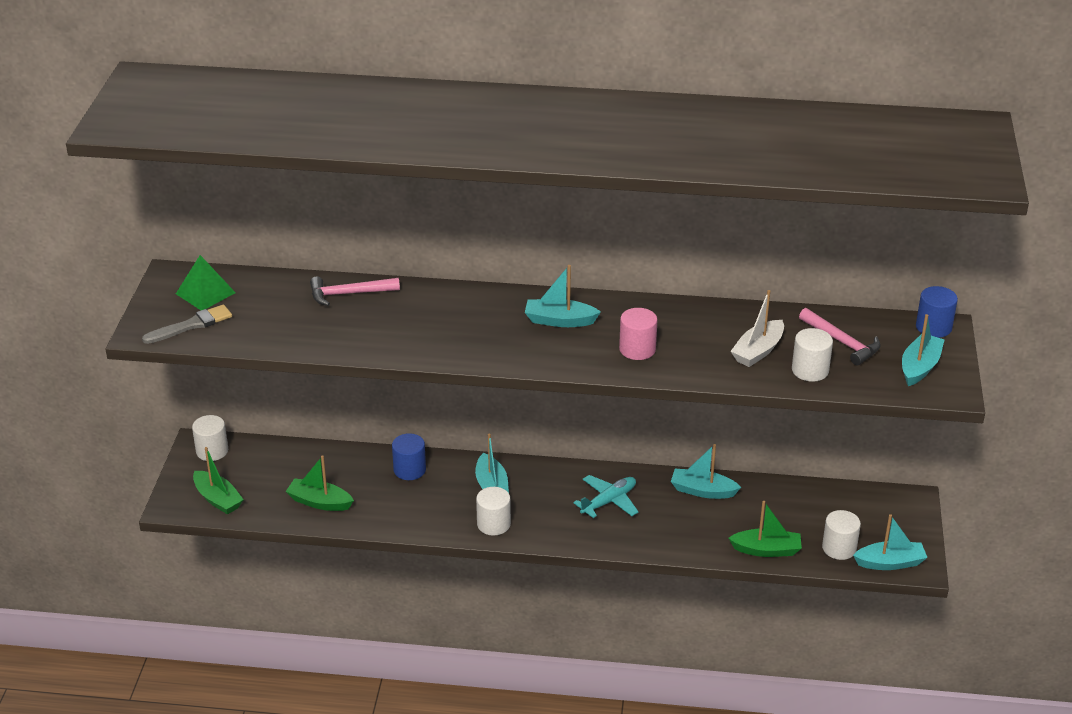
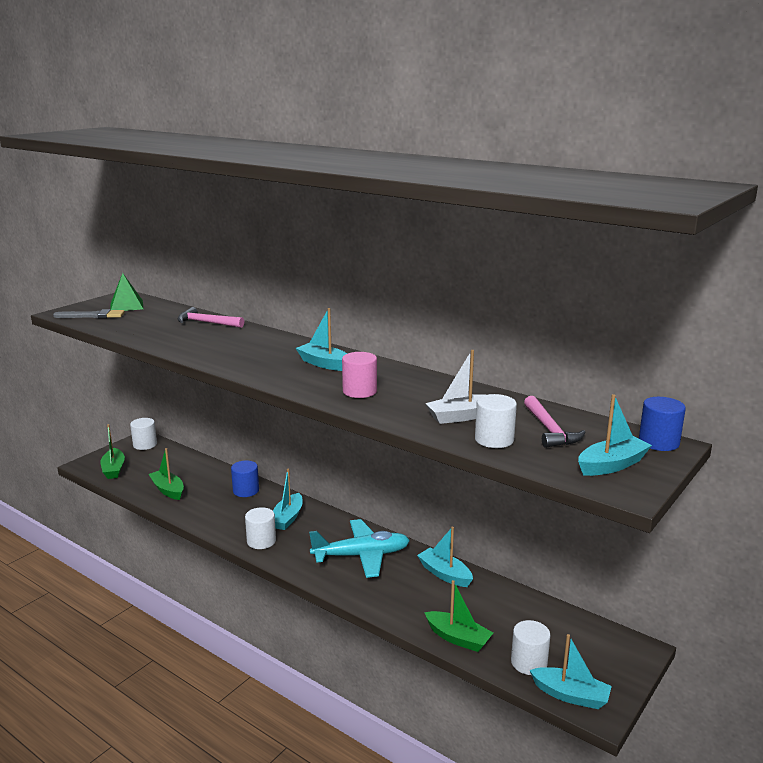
camera: 30 degrees right, 15 degrees down
turquoise plane [574,475,639,518] -> turquoise plane [309,519,410,578], size x1.52

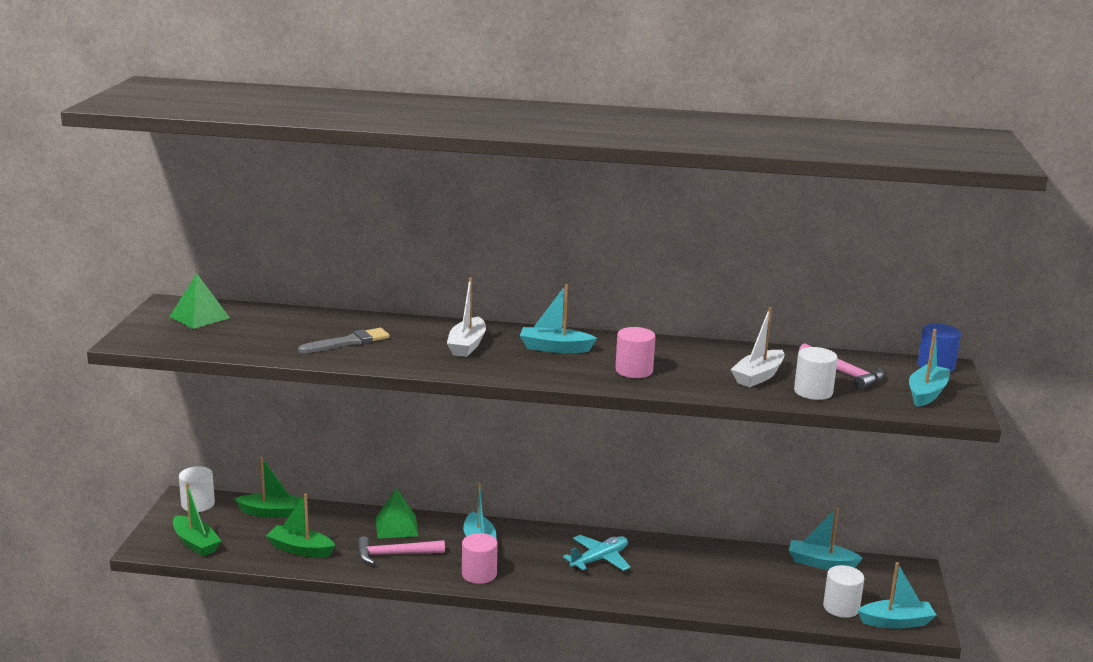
camera: 30 degrees left, 0 degrees up
grey brush [53,309,125,318] -> grey brush moved to [298,328,390,353]
pink hammer [178,307,244,328] -> pink hammer moved to [357,536,445,565]
blue cylinder [231,460,259,497] -> green pyramid [376,488,419,539]
white cylinder [245,507,276,549] -> pink cylinder [462,533,498,584]
turquoise plane [309,519,410,578] -> turquoise plane [563,535,630,571], size x0.66
turquoise boat [417,527,473,587] -> turquoise boat moved to [789,508,863,570]
green boat [424,580,493,652] -> green boat moved to [234,457,302,518]
none -> white boat [447,277,486,357]

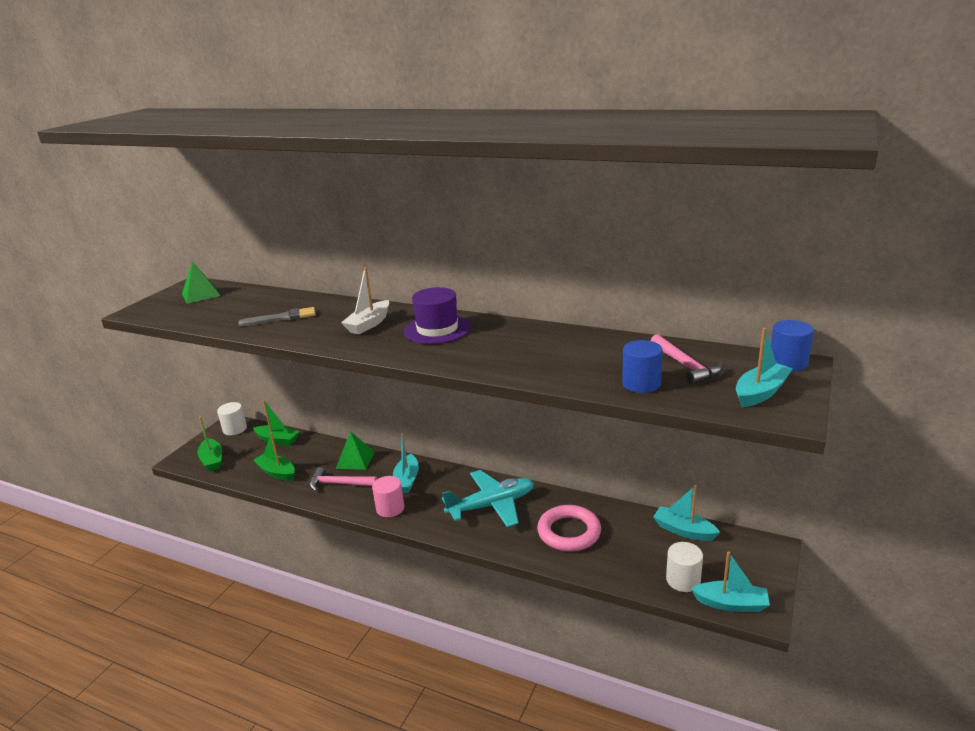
camera: 20 degrees right, 5 degrees up
turquoise boat [520,284,597,353] -> purple hat [404,287,471,344]
turquoise plane [563,535,630,571] -> turquoise plane [442,470,534,527], size x1.52
pink cylinder [615,327,655,378] -> none
white boat [731,307,785,387] -> none
white cylinder [794,347,838,400] -> blue cylinder [622,340,663,393]
none -> pink ring [537,505,601,552]

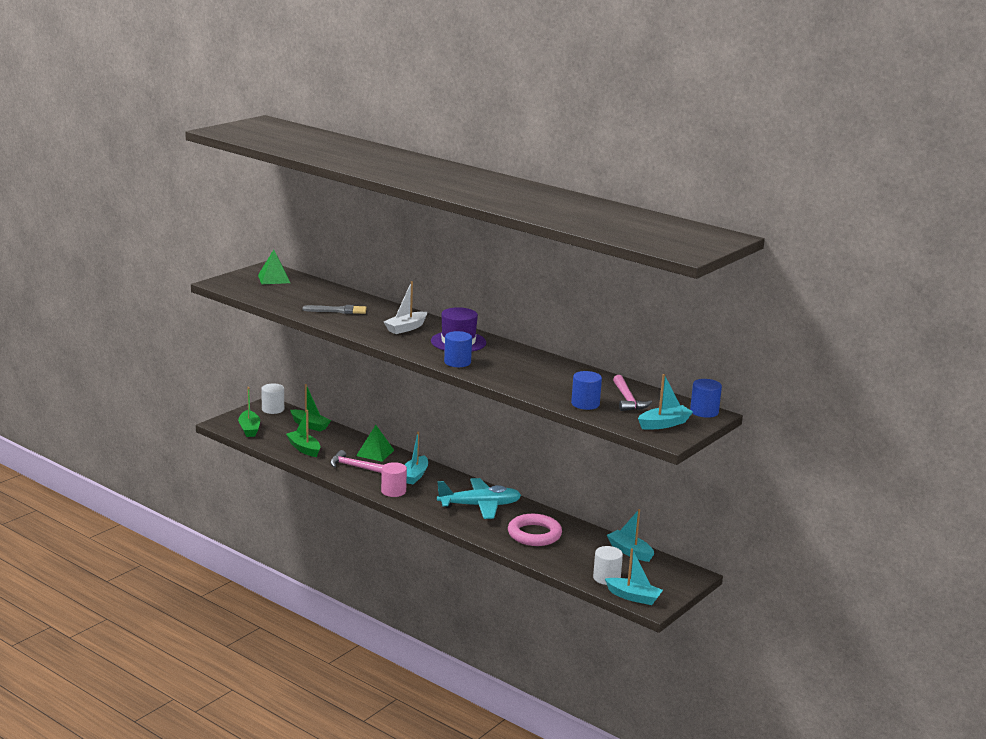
camera: 10 degrees right, 5 degrees down
none -> blue cylinder [444,331,472,367]

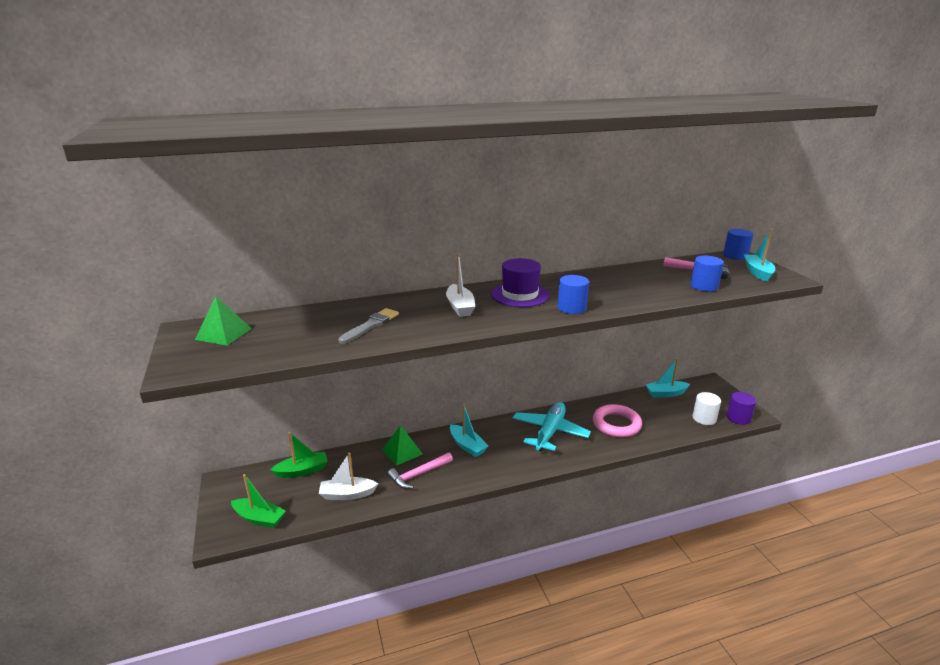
camera: 55 degrees left, 5 degrees up
white cylinder [261,383,284,414] -> none
green boat [286,410,321,457] -> white boat [319,453,378,500]
pink cylinder [381,462,407,497] -> none
turquoise boat [605,548,663,605] -> purple cylinder [727,392,756,425]

